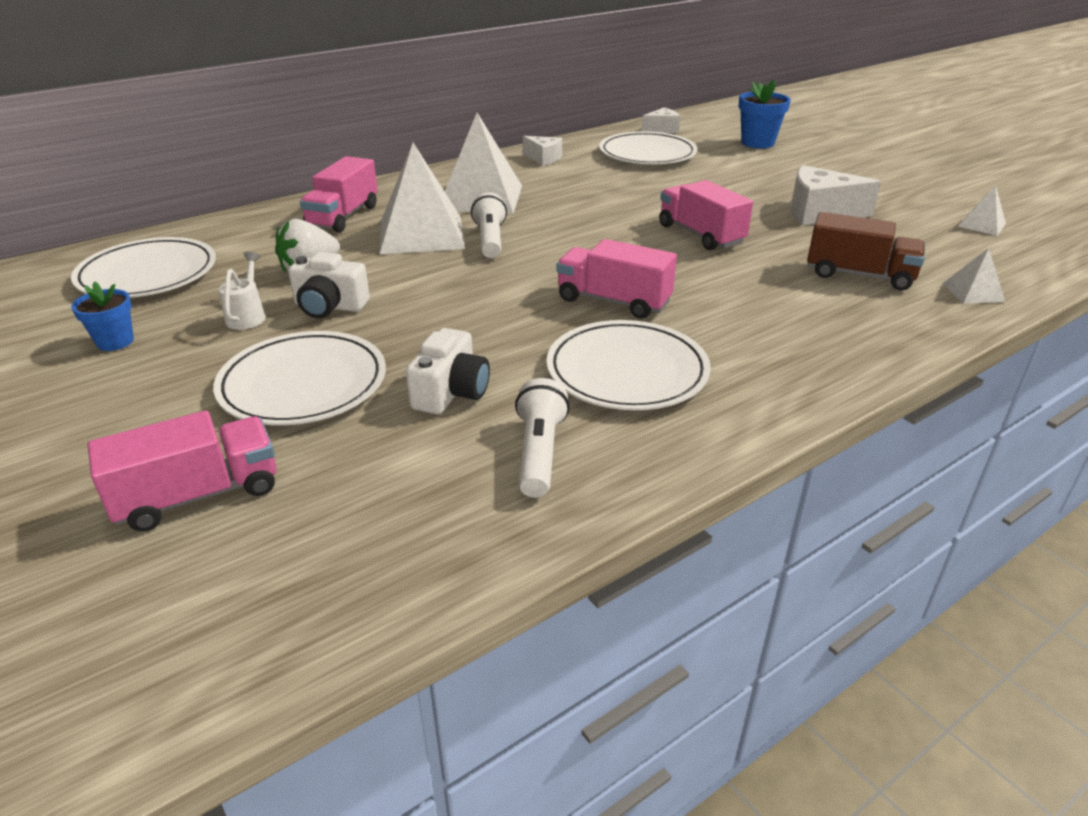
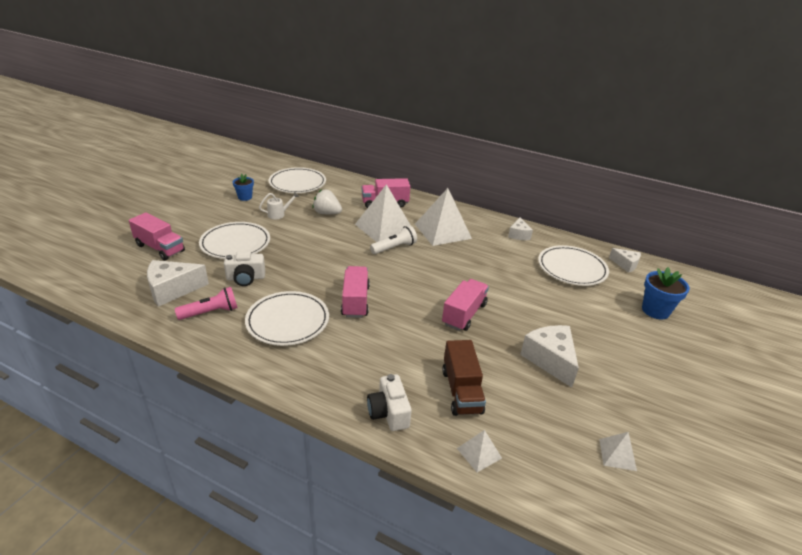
camera: 60 degrees right, 0 degrees up
white camera [288,252,370,318] -> white camera moved to [367,374,412,431]
white flashlight [515,378,570,498] -> pink flashlight [175,287,238,320]
none -> white cheese [147,260,209,307]

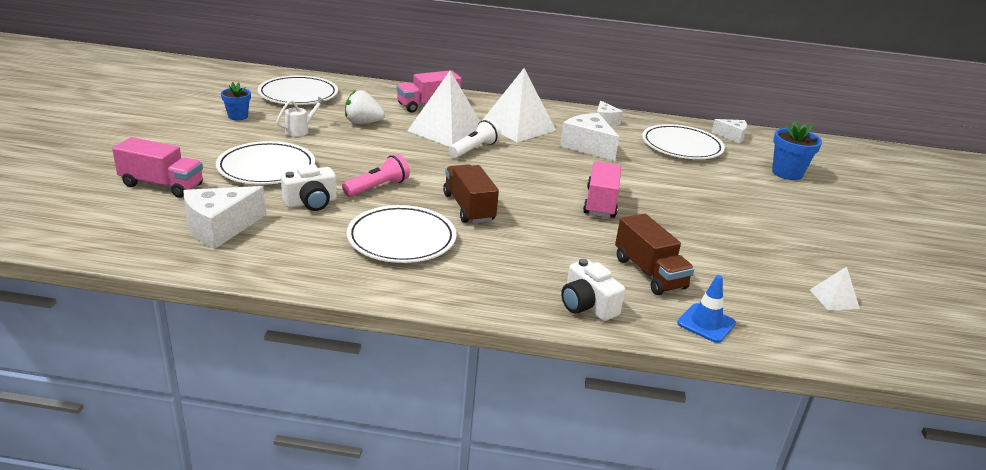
camera: 20 degrees left, 5 degrees down
pink flashlight [175,287,238,320] -> pink flashlight moved to [342,154,410,197]
pink truck [341,266,370,318] -> brown truck [443,164,499,223]
white pyramid [457,430,502,472] -> blue traffic cone [677,275,736,343]
white cheese [520,325,579,388] -> white cheese moved to [560,113,619,161]

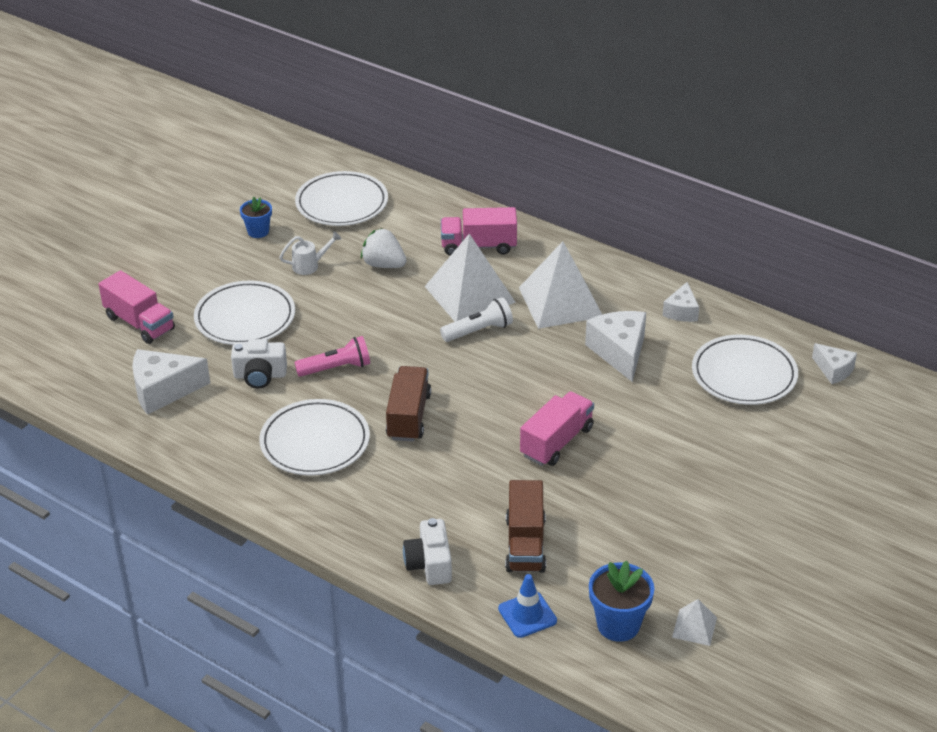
camera: 30 degrees right, 10 degrees up
blue flower pot [772,121,822,180] -> blue flower pot moved to [589,561,654,642]

